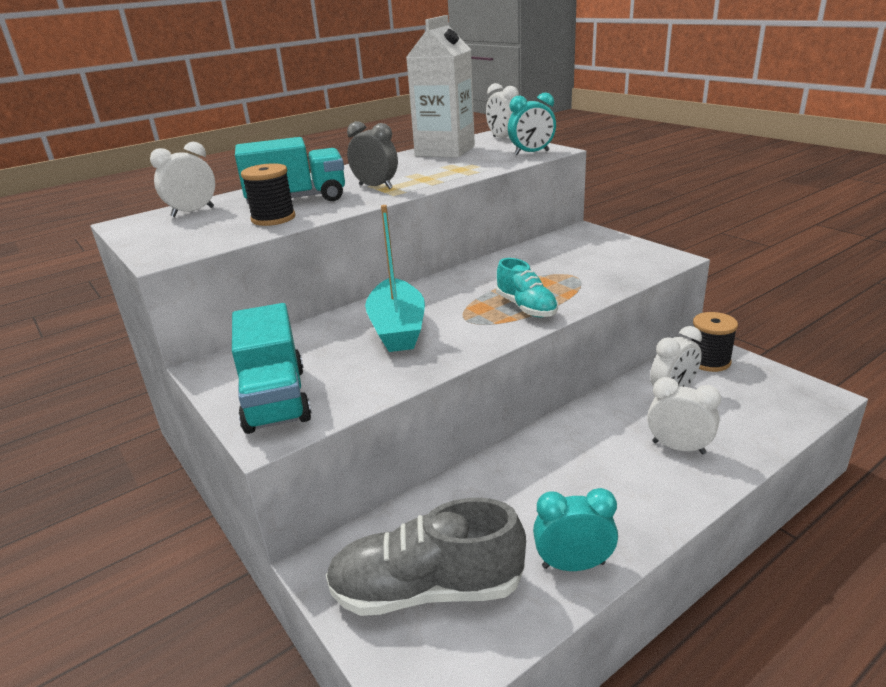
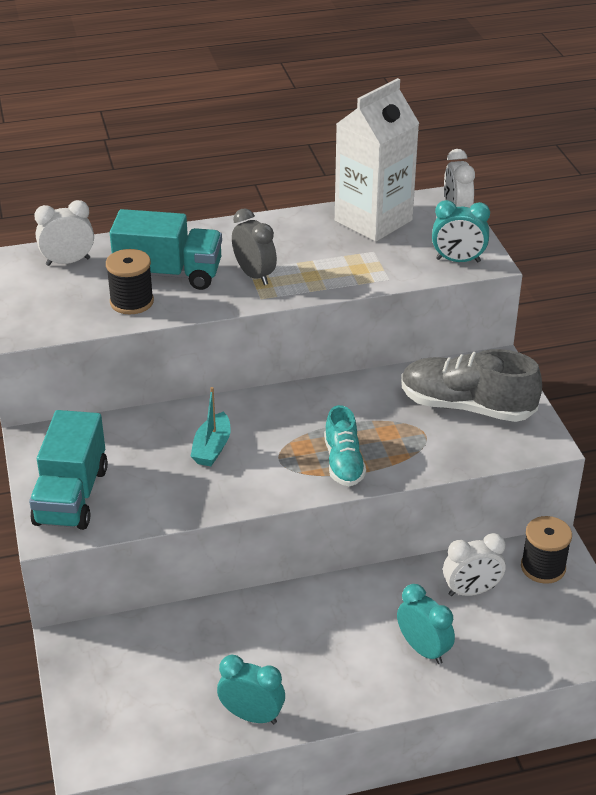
camera: 20 degrees right, 10 degrees up
grey shoe [326,498,526,616] -> grey shoe moved to [401,349,542,422]
turquoise boat [365,205,425,352] -> turquoise boat [190,387,231,466], size x0.59
white clock [647,377,721,454] -> turquoise clock [397,584,455,664]

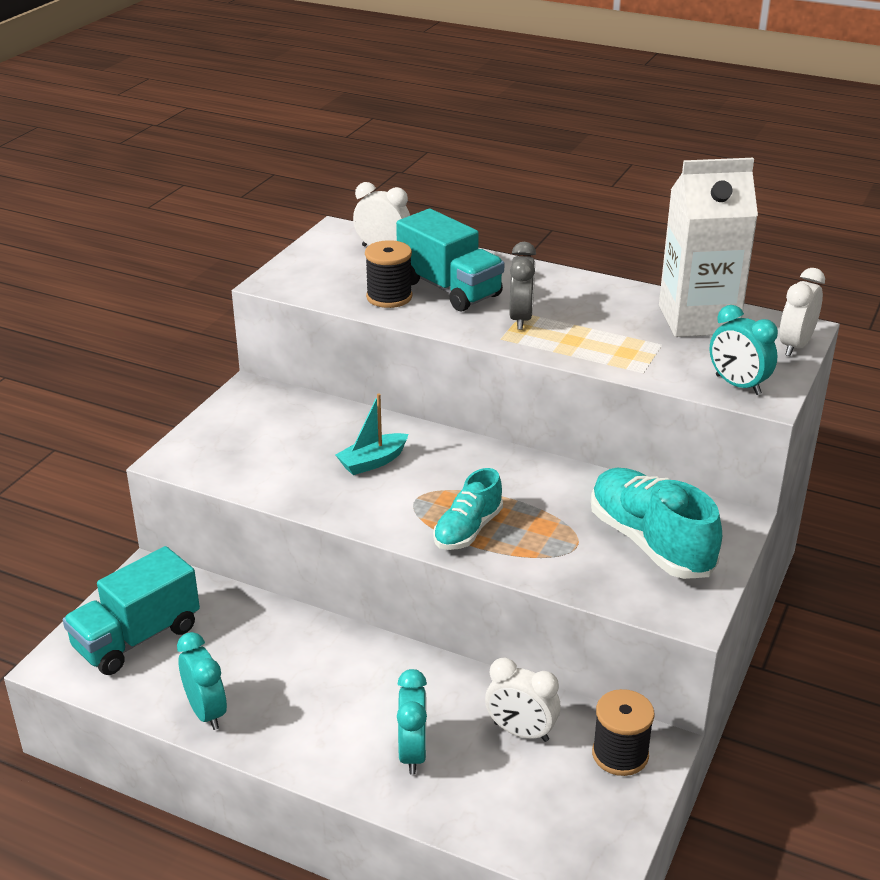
camera: 40 degrees right, 5 degrees down
turquoise truck [29,410,108,530] -> turquoise truck moved to [63,546,200,675]
grey shoe [401,349,542,422] -> turquoise shoe [591,468,722,579]

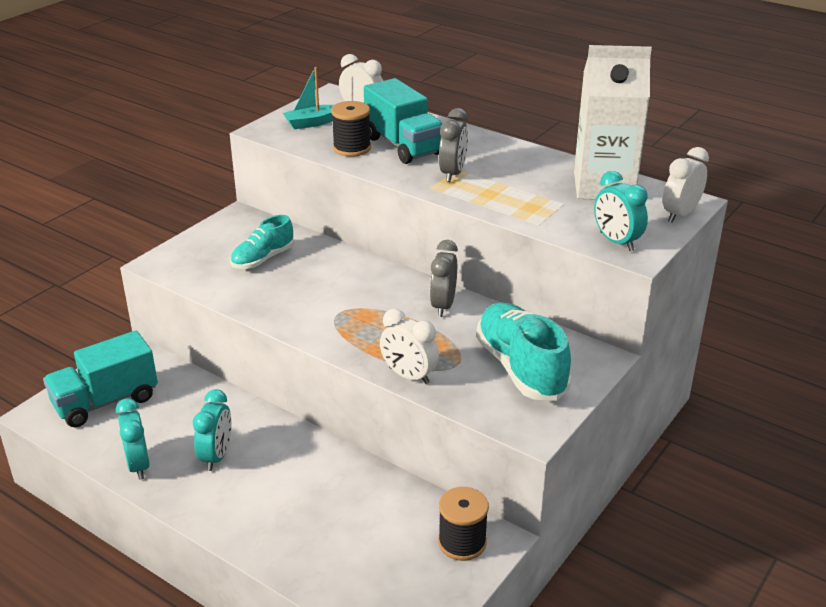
camera: 10 degrees right, 0 degrees up
turquoise boat [336,394,408,475] -> turquoise boat moved to [283,67,334,129]
turquoise clock [397,669,427,775] -> turquoise clock moved to [193,389,232,471]
turquoise shoe [433,468,503,550] -> turquoise shoe moved to [230,215,294,269]
white clock [485,658,561,742] -> white clock moved to [380,309,439,384]
none -> grey clock [430,240,458,317]

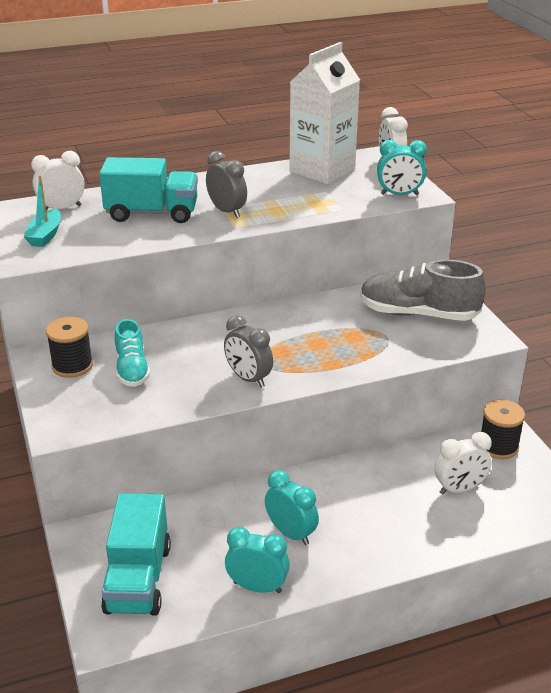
camera: 55 degrees left, 0 degrees up
black spool [331,101,371,157] -> black spool moved to [46,317,93,378]
white clock [380,309,439,384] -> white clock moved to [435,432,492,494]
grey clock [430,240,458,317] -> grey clock moved to [224,315,273,388]
turquoise shoe [476,302,571,401] -> grey shoe [360,259,486,321]

